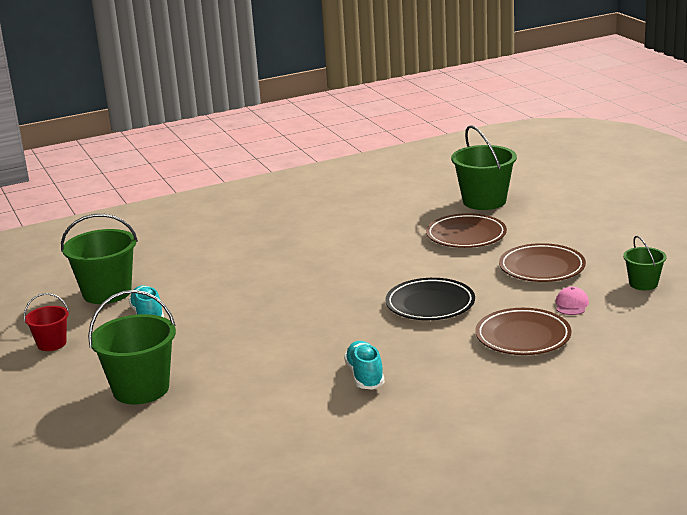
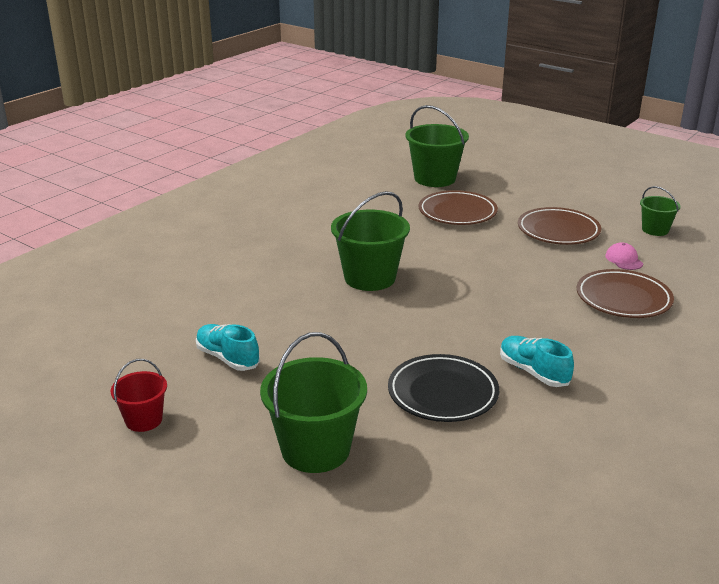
camera: 30 degrees left, 5 degrees up
green bucket [61,214,138,304] -> green bucket moved to [331,191,410,291]
black plate [385,278,475,320] -> black plate moved to [388,354,499,422]

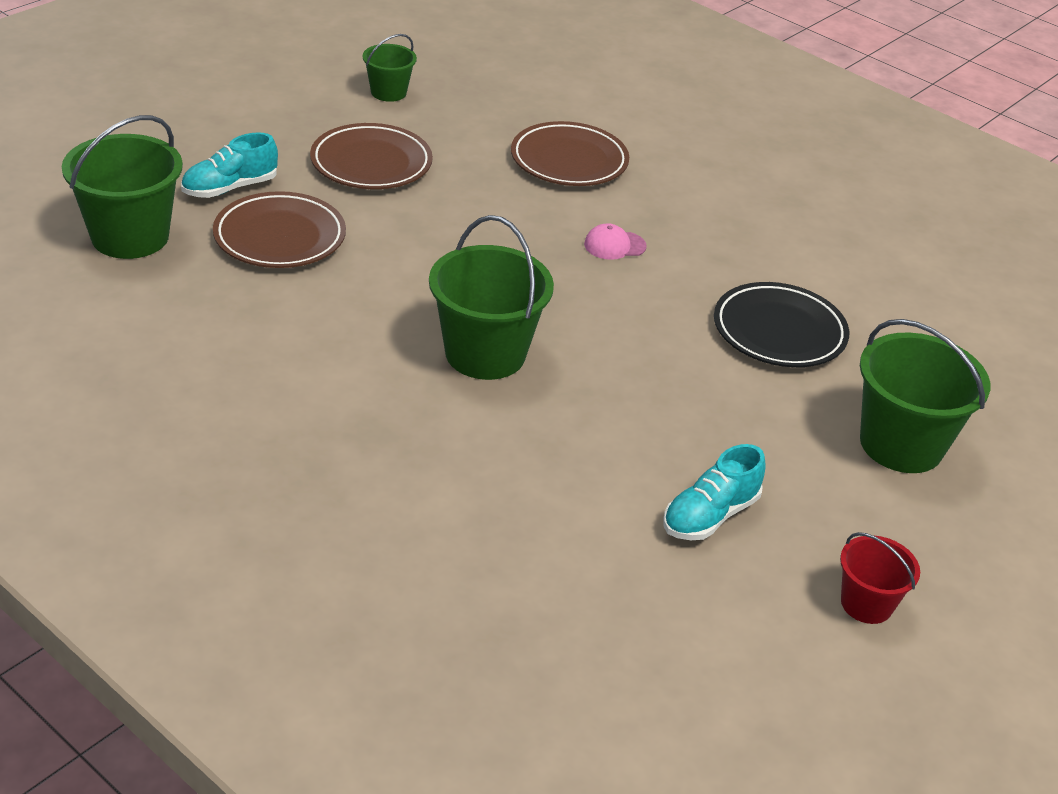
camera: 90 degrees left, 10 degrees up
turquoise shoe [500,336,574,387] -> turquoise shoe moved to [181,132,278,198]
pink cap [605,242,643,270] -> pink cap moved to [584,223,647,260]

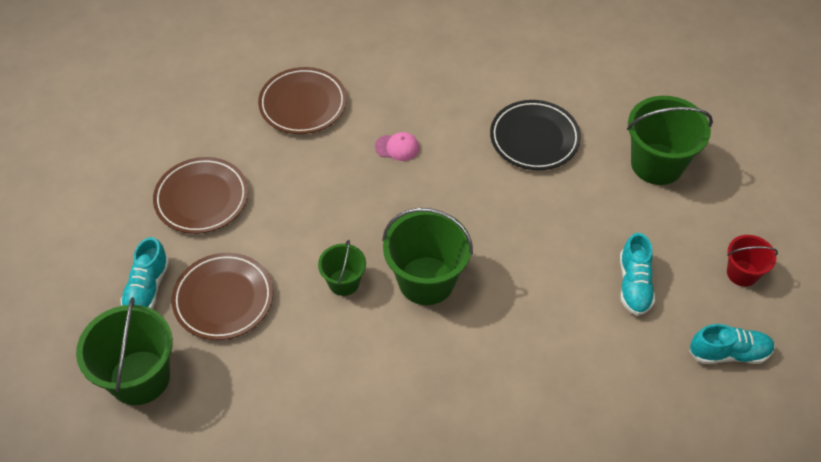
camera: 40 degrees left, 15 degrees up
green bucket [363,34,417,102] -> green bucket moved to [318,240,366,296]
pink cap [584,223,647,260] -> pink cap turned 120 degrees counterclockwise [375,132,419,161]
none -> turquoise shoe [689,324,775,364]

